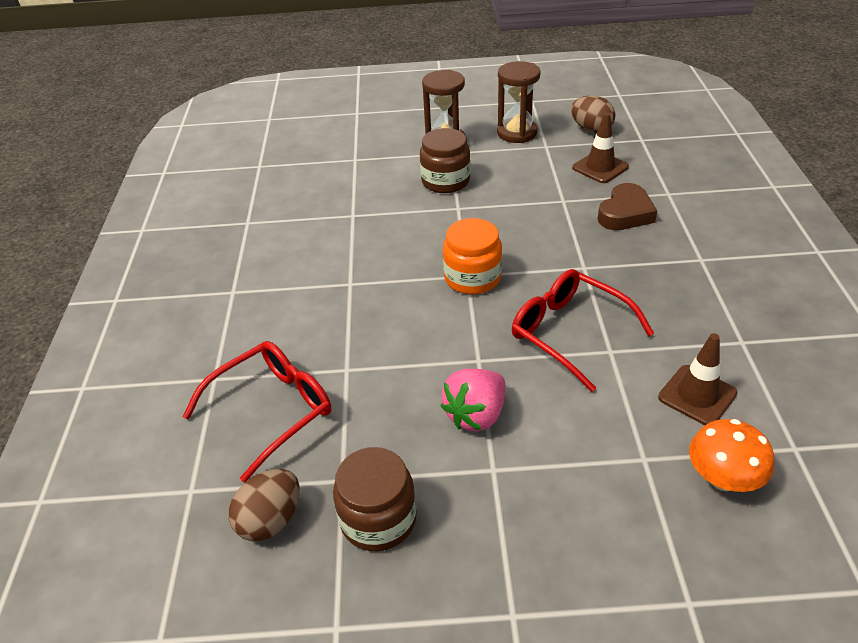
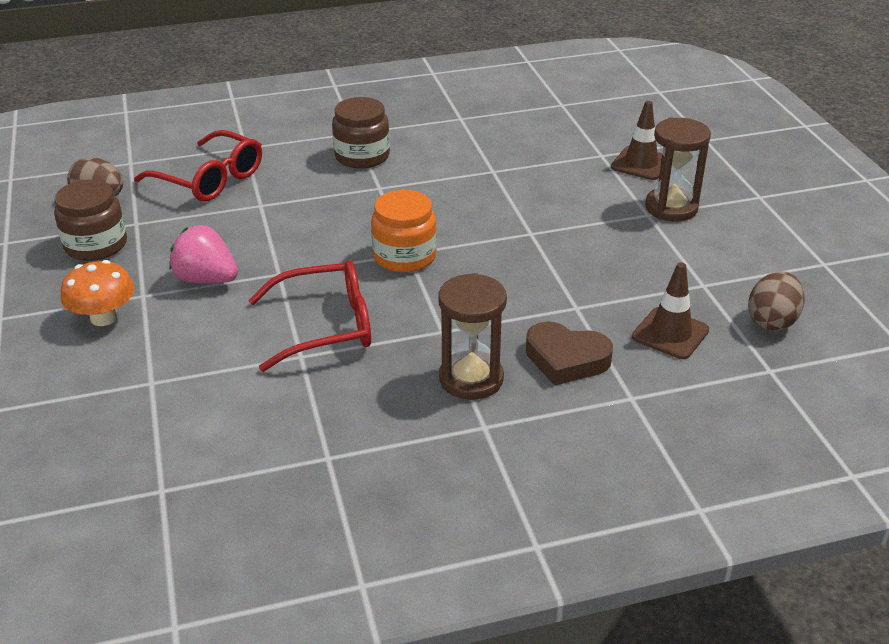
camera: 75 degrees right, 5 degrees down
brown jar [420,128,471,193] -> brown jar moved to [332,97,390,169]
brown hourglass [497,61,541,143] -> brown hourglass moved to [438,273,507,400]
red glasses [512,269,654,392] -> red glasses turned 45 degrees clockwise [248,260,371,372]
brown traffic cone [658,333,738,425] -> brown traffic cone moved to [611,101,662,180]
orange mushroom [689,419,774,492] -> orange mushroom moved to [61,260,135,326]

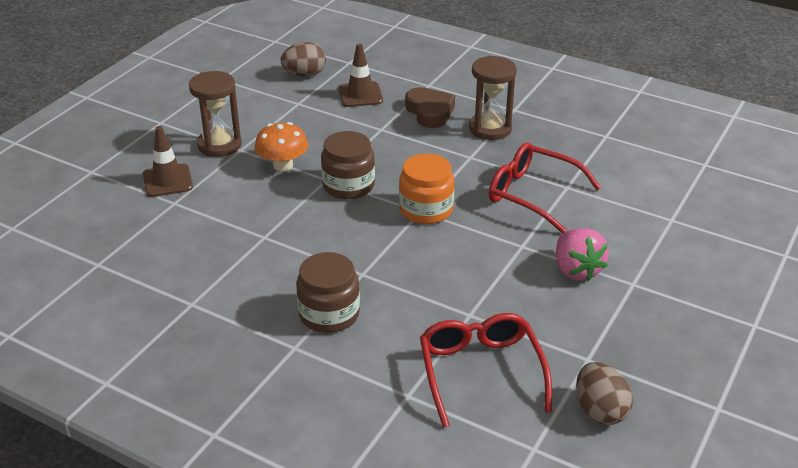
camera: 135 degrees left, 0 degrees up
brown jar [54,180,127,261] -> brown jar moved to [321,131,375,199]
orange mushroom [61,260,135,326] -> orange mushroom moved to [255,122,308,171]

